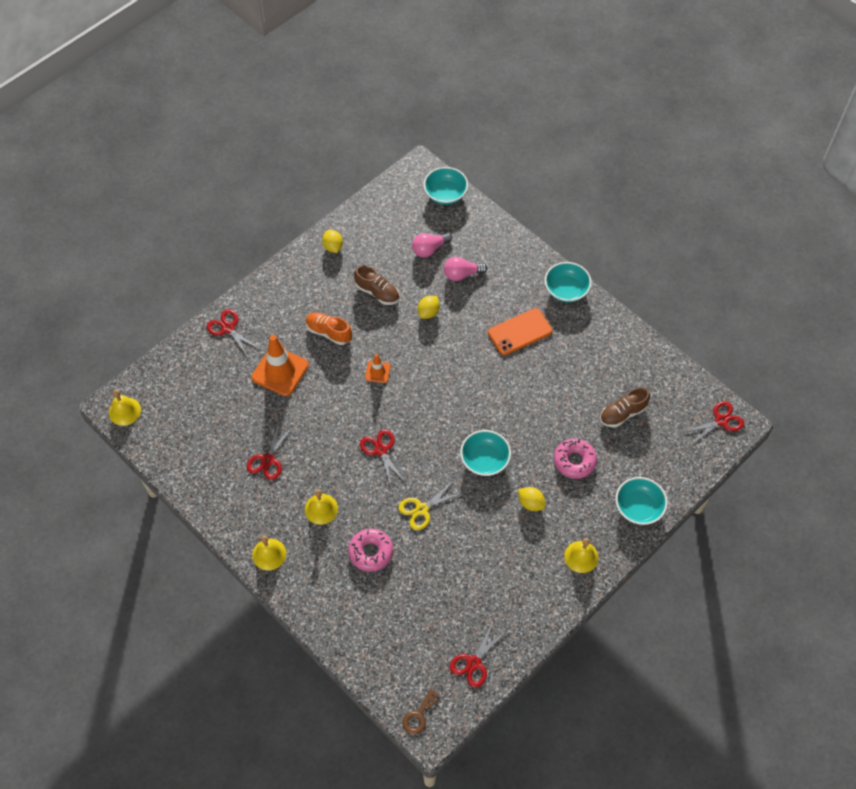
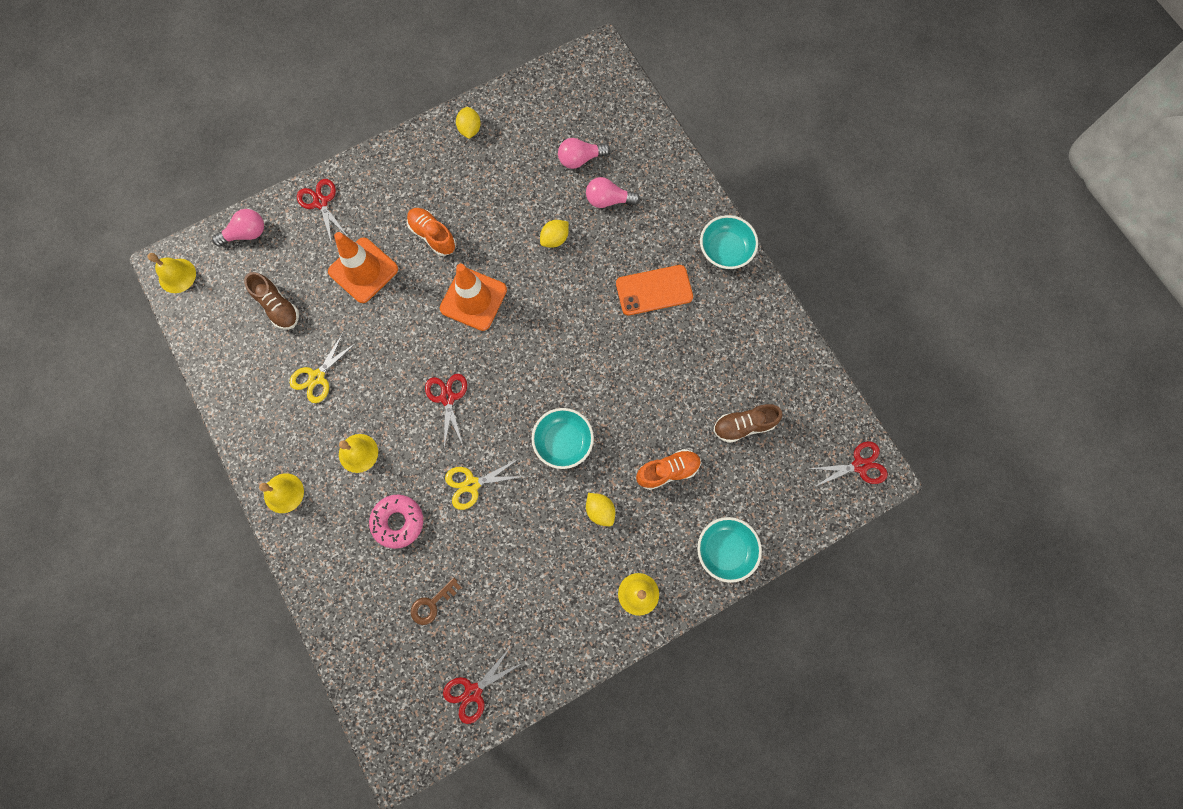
camera: 15 degrees right, 15 degrees up
red scissors [247,423,293,480] -> yellow scissors [290,333,357,403]
brown shoe [354,265,399,305] -> brown shoe moved to [244,272,299,330]
orange traffic cone [365,354,391,383] -> orange traffic cone [440,264,507,331], size x1.96
brown key [402,689,439,735] -> brown key moved to [410,578,461,625]
turquoise bowl [423,167,468,205] -> none
pink donut [554,438,597,479] -> orange shoe [636,449,701,490]
none -> pink light bulb [212,209,264,247]

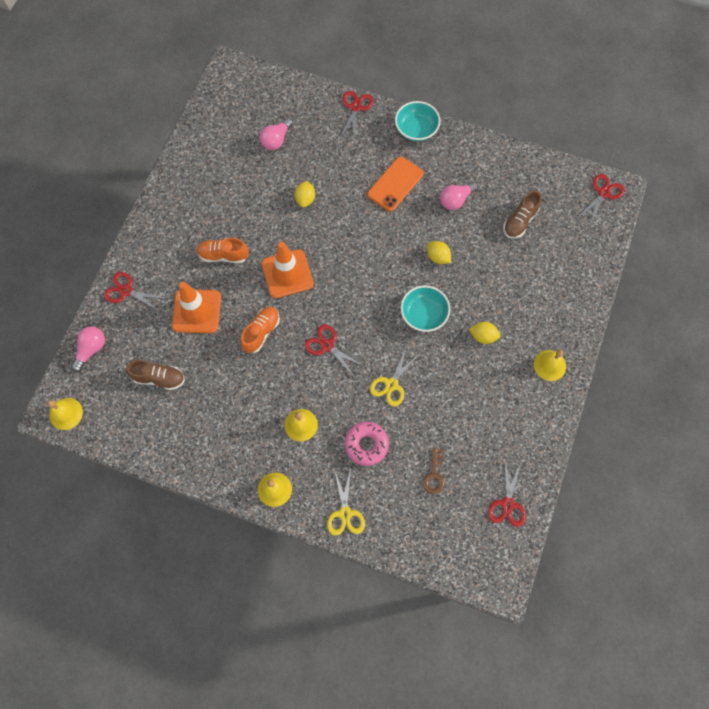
camera: 40 degrees left, 5 degrees down
yellow scissors [290,333,357,403] -> yellow scissors moved to [327,468,365,536]
yellow lemon [456,107,481,139] -> yellow lemon moved to [427,241,451,264]
pink light bulb [586,177,640,208] -> pink light bulb moved to [440,181,478,210]
orange shoe [636,449,701,490] -> orange shoe moved to [240,307,280,353]
turquoise bowl [697,517,762,583] -> none
none -> red scissors [341,91,373,141]

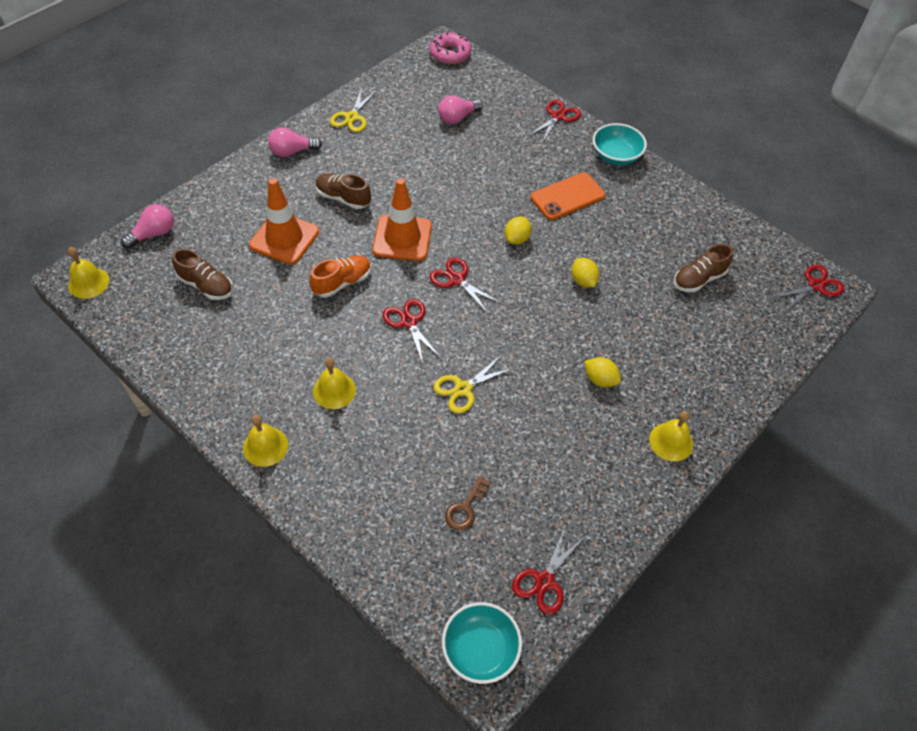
camera: 20 degrees right, 15 degrees down
red scissors [104,272,167,311] -> red scissors moved to [429,257,501,313]
orange shoe [197,238,249,263] -> brown shoe [316,173,371,209]
yellow lemon [295,181,315,208] -> yellow lemon moved to [505,216,531,245]
yellow scissors [327,468,365,536] -> yellow scissors moved to [330,88,377,132]
pink donut [344,422,389,466] -> pink donut moved to [430,32,471,64]
turquoise bowl [401,285,450,332] -> turquoise bowl moved to [442,602,522,684]
pink light bulb [440,181,478,210] -> pink light bulb moved to [268,127,322,157]

